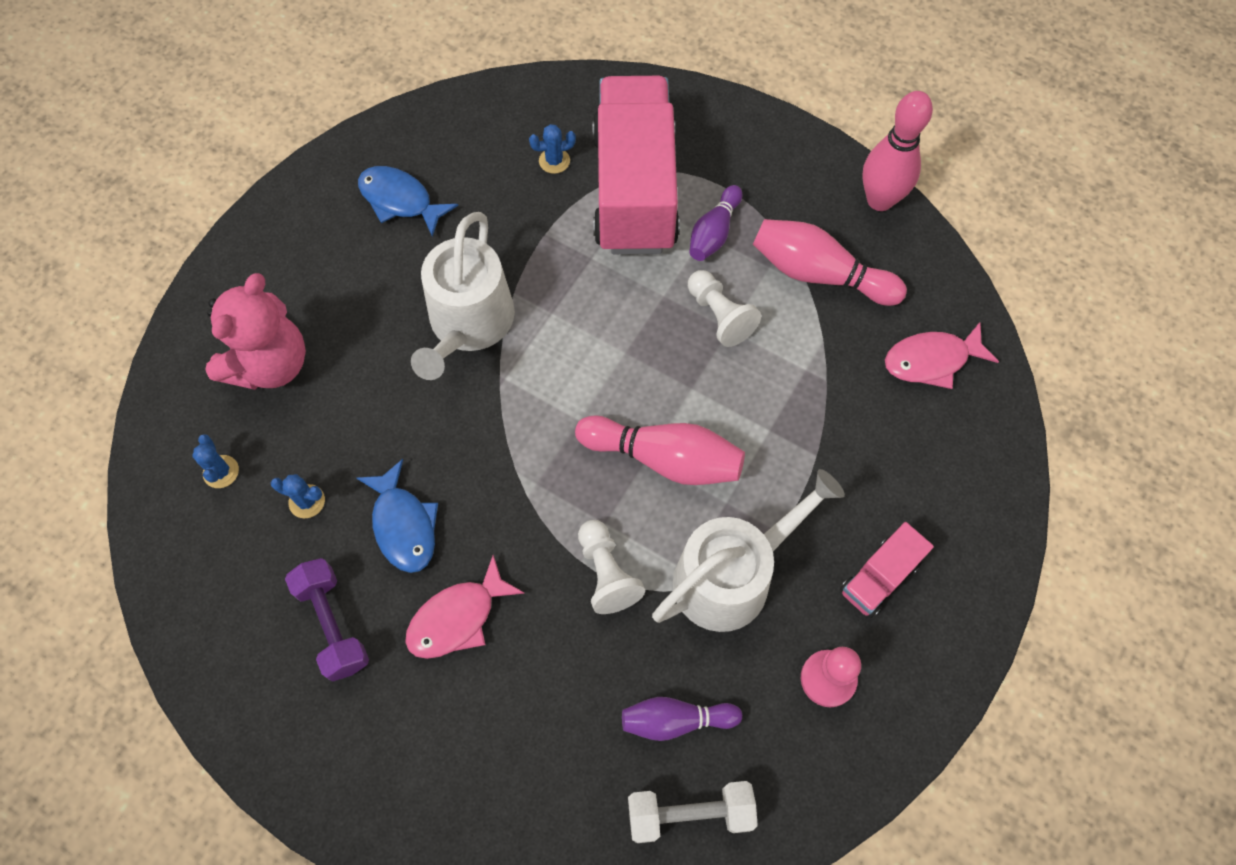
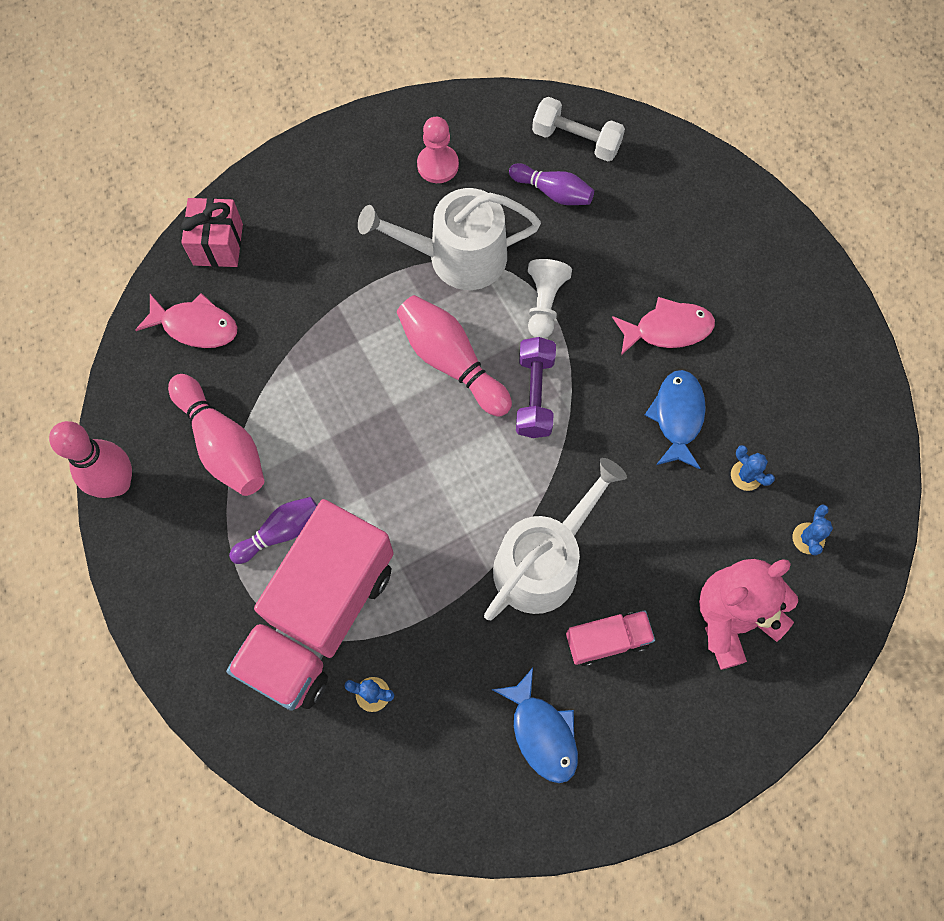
camera: 150 degrees left, 5 degrees up
purple dumbbell [285,558,369,682] -> purple dumbbell moved to [516,337,556,438]
white pawn [688,270,761,347] -> none
pink truck [840,522,934,618] -> pink truck moved to [566,610,655,666]
none -> pink gift [181,198,243,267]

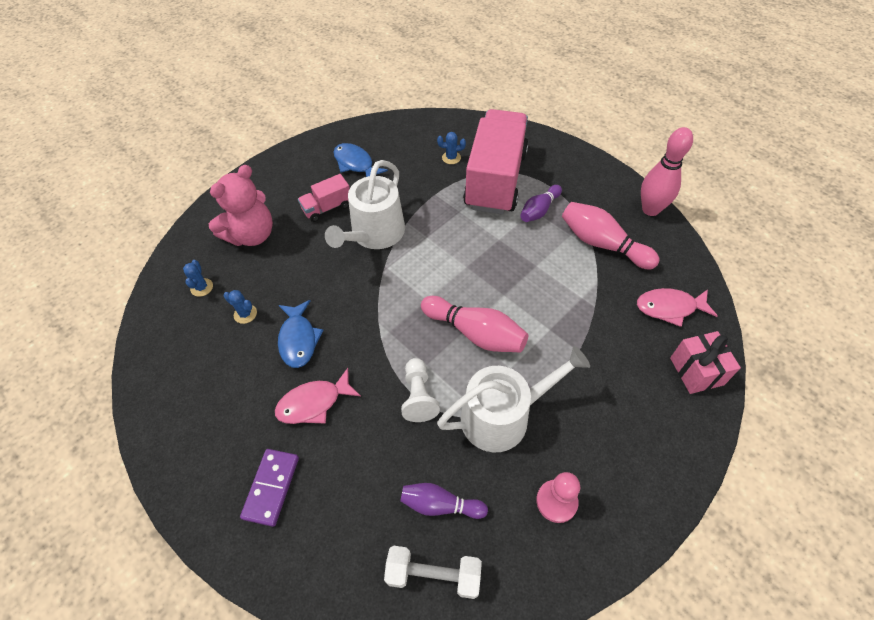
camera: 165 degrees right, 15 degrees down
purple dumbbell [516,337,556,438] -> none
none -> purple domino [240,449,299,527]

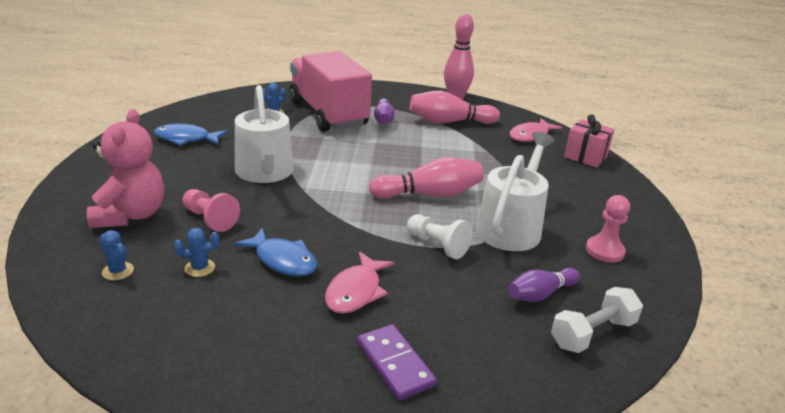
camera: 45 degrees left, 25 degrees down
pink truck [298,174,350,222] -> none
none -> pink pawn [182,189,240,232]

